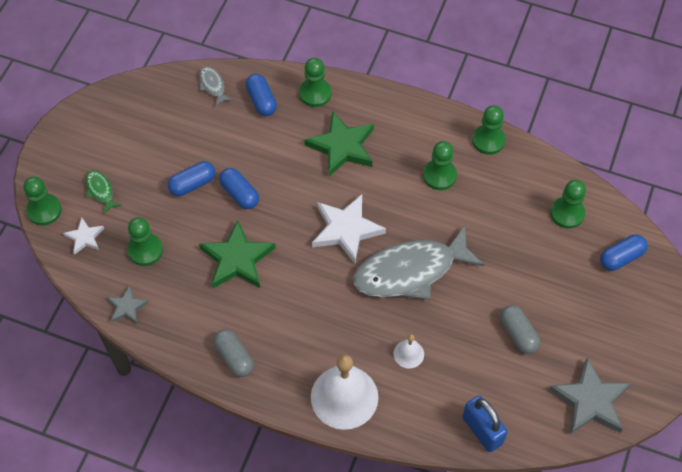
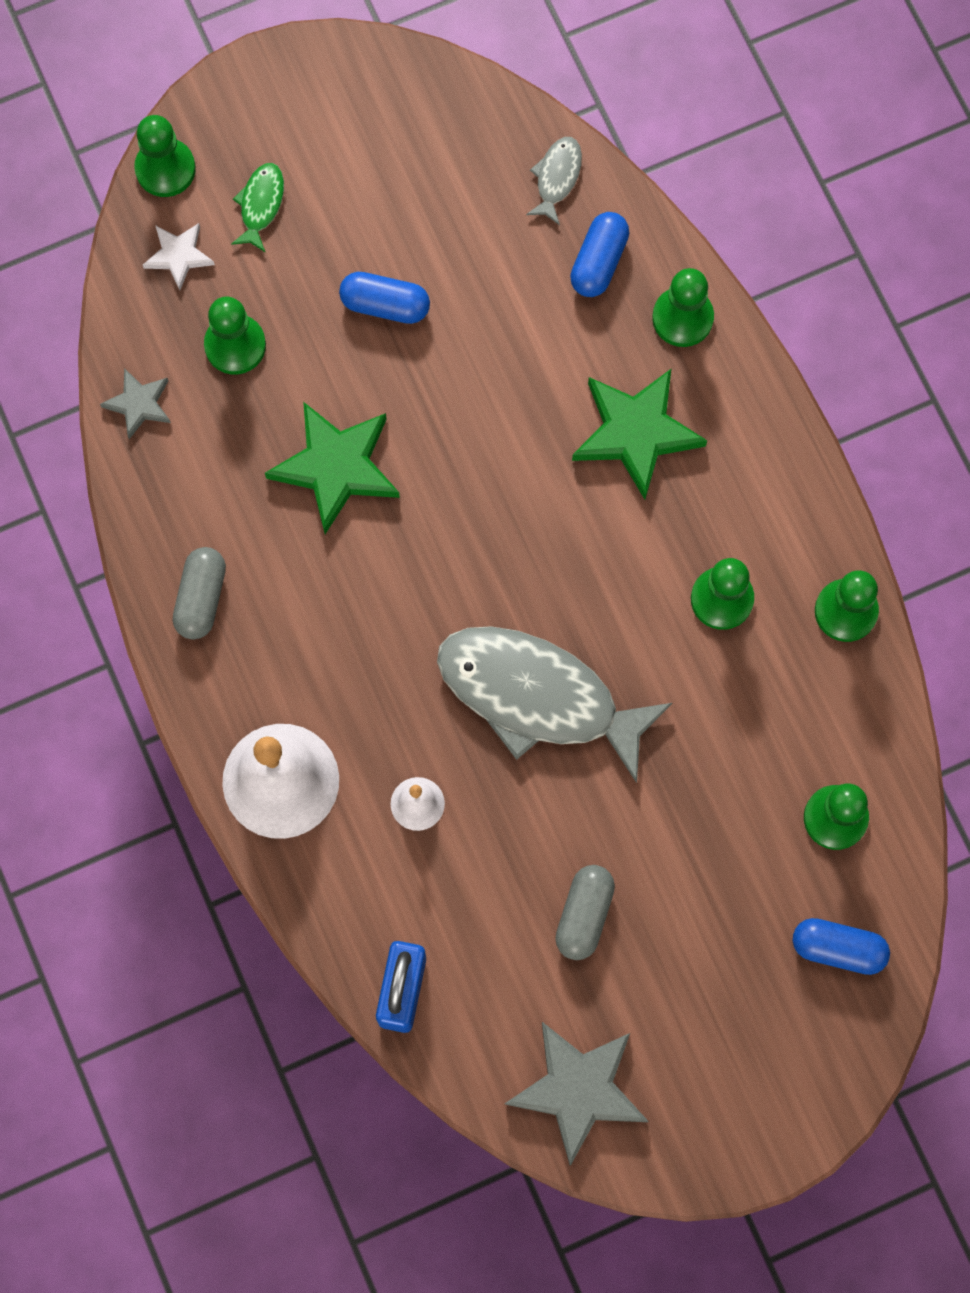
camera: 45 degrees right, 15 degrees up
blue capsule [219,168,259,209] -> none
white star [312,194,386,264] -> none

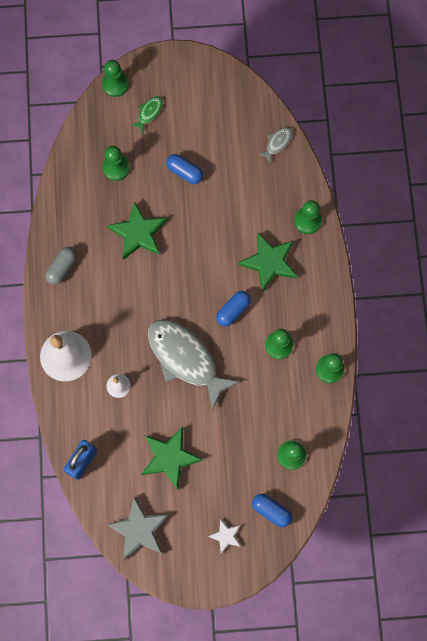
camera: 20 degrees right, 0 degrees up
grey star [100,368,171,439] -> none
white star [143,223,215,290] -> white star moved to [208,519,241,553]
grey capsule [555,865,615,960] -> green star [141,426,203,490]
blue capsule [570,212,629,297] -> blue capsule moved to [216,291,251,326]

